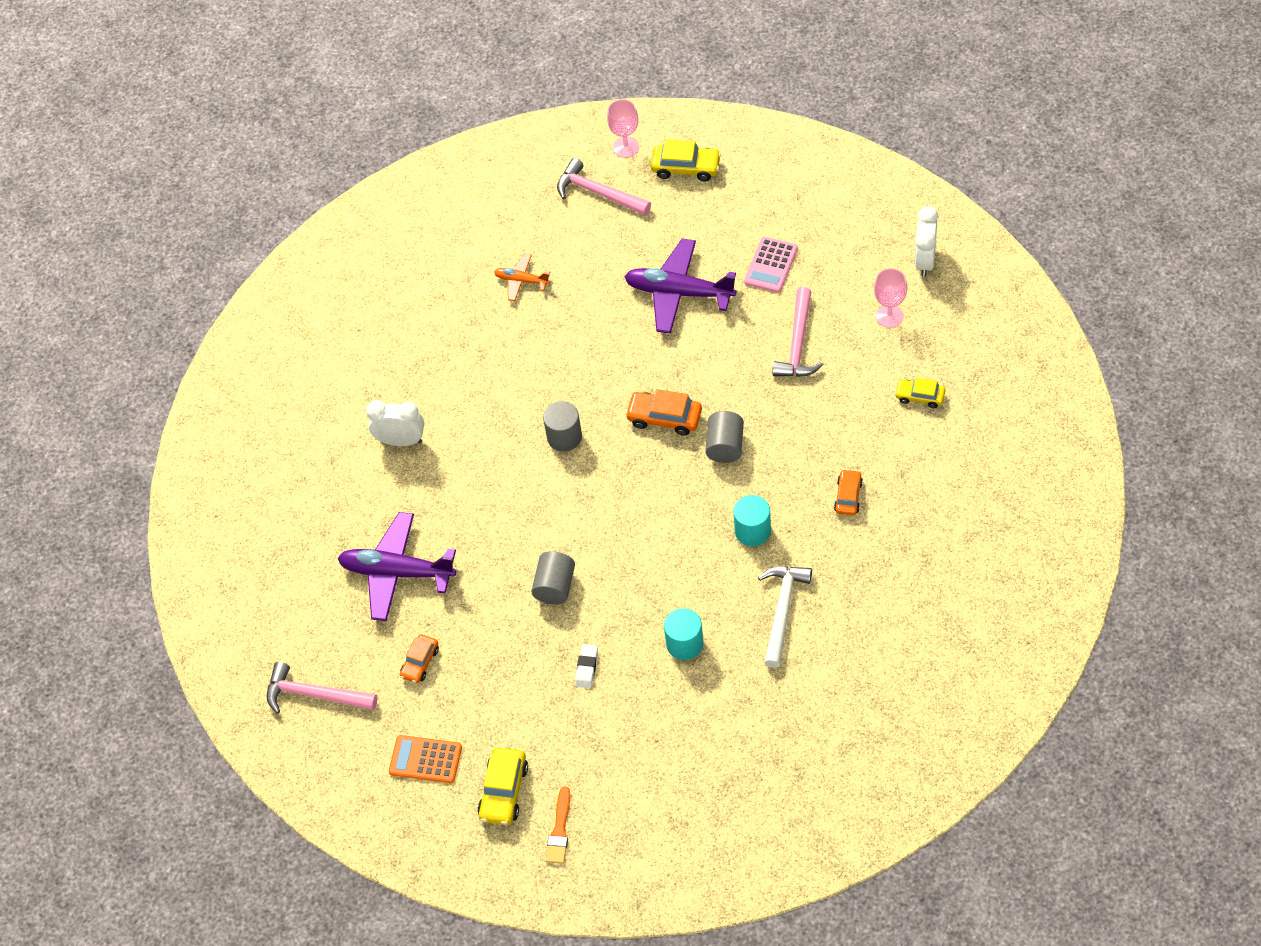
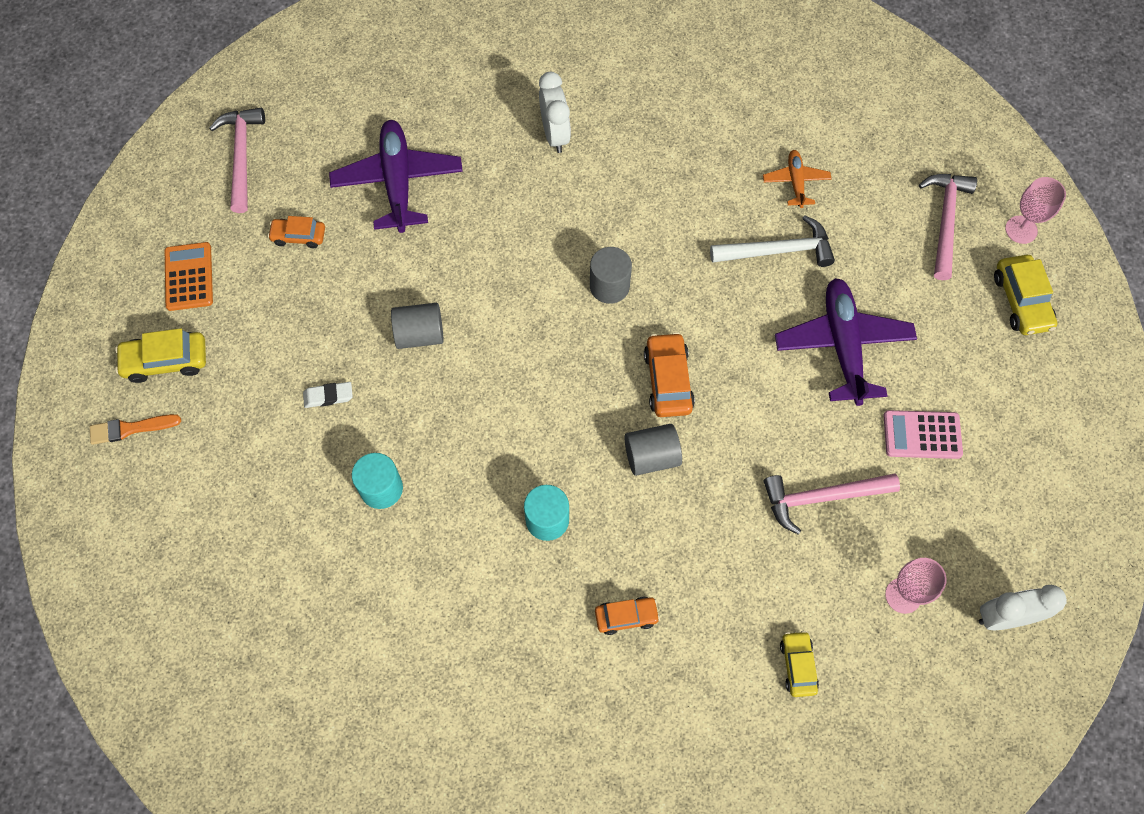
camera: 65 degrees right, 10 degrees up
white hammer [758,566,812,668] -> white hammer moved to [710,215,835,267]

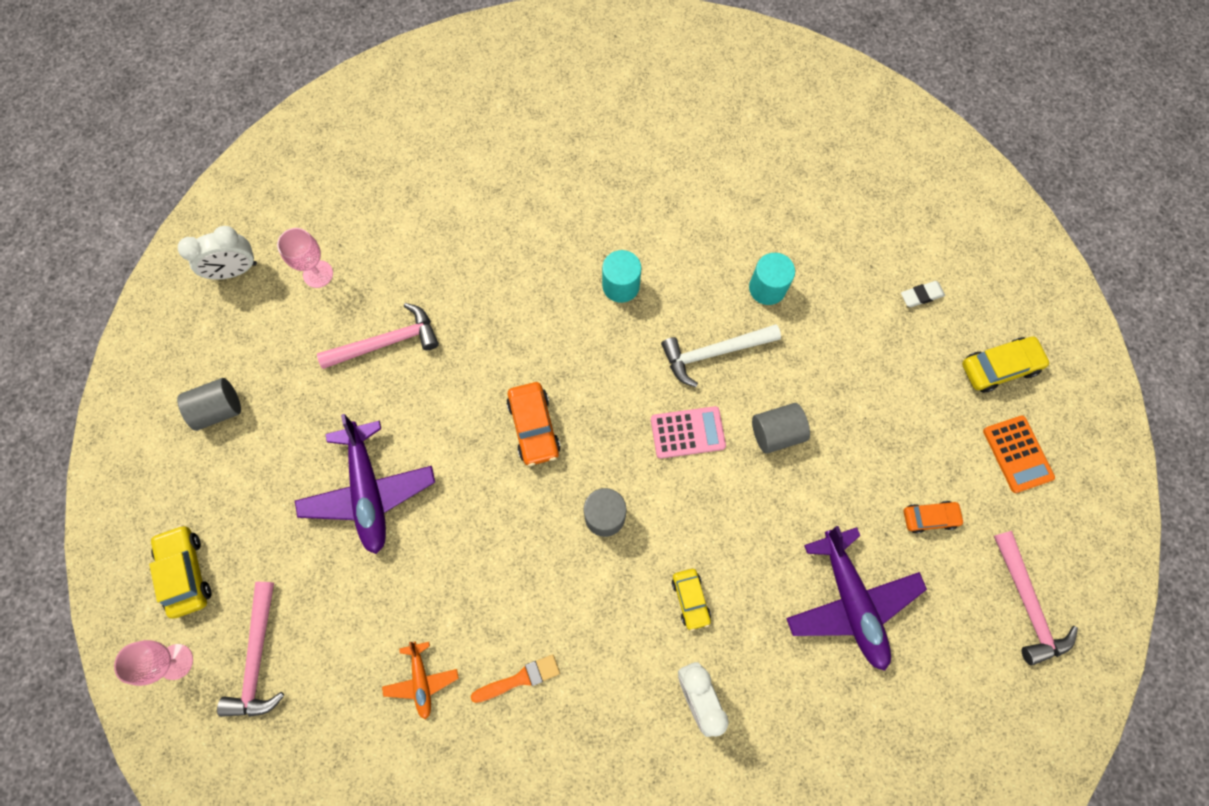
camera: 170 degrees right, 5 degrees up
orange brush [90,414,181,445] -> orange brush moved to [471,654,560,703]
white eraser [303,382,353,408] -> white eraser moved to [901,281,945,307]
orange car [595,597,660,635] -> none
grey cylinder [625,424,682,476] -> grey cylinder moved to [177,378,241,431]
white hammer [710,215,835,267] -> white hammer moved to [661,324,781,387]
yellow car [780,631,819,697] -> yellow car moved to [672,569,711,631]
pink calculator [883,410,963,459] -> pink calculator moved to [651,406,726,459]

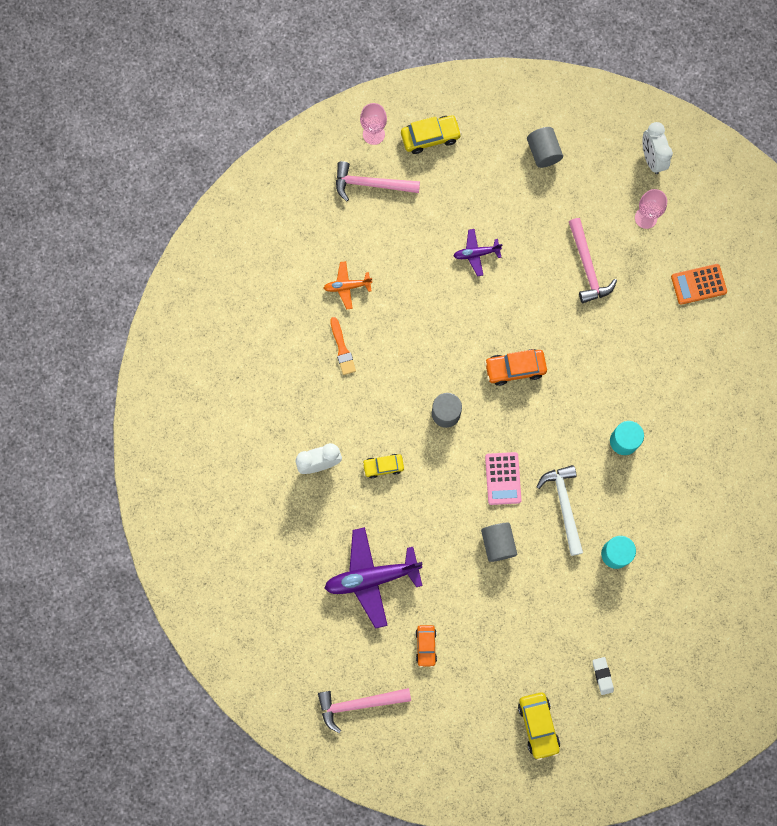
camera: 95 degrees right, 5 degrees up
purple plane [295,414,435,554] -> purple plane [454,229,502,276], size x0.52
orange calculator [983,416,1055,493] -> orange calculator moved to [671,264,727,305]

